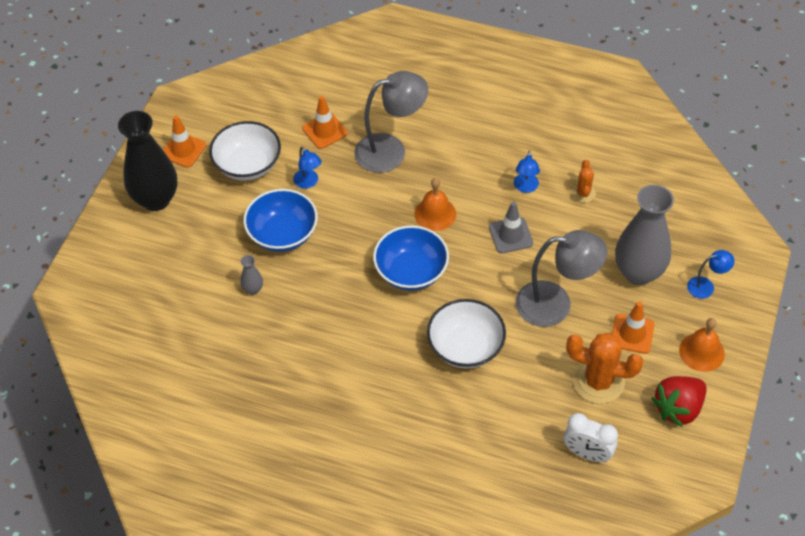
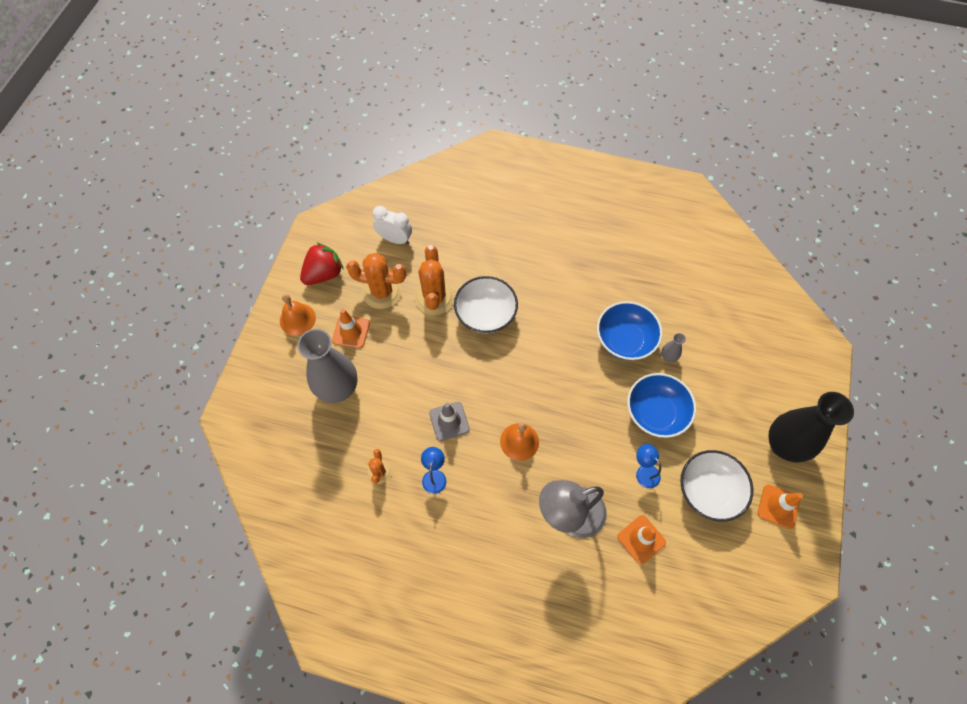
camera: 175 degrees right, 10 degrees up
blue bowl [373,225,449,291] -> blue bowl moved to [597,301,662,360]
grey lamp [515,230,607,327] -> none
blue lamp [687,250,734,299] -> none
none -> orange cactus [414,245,455,315]

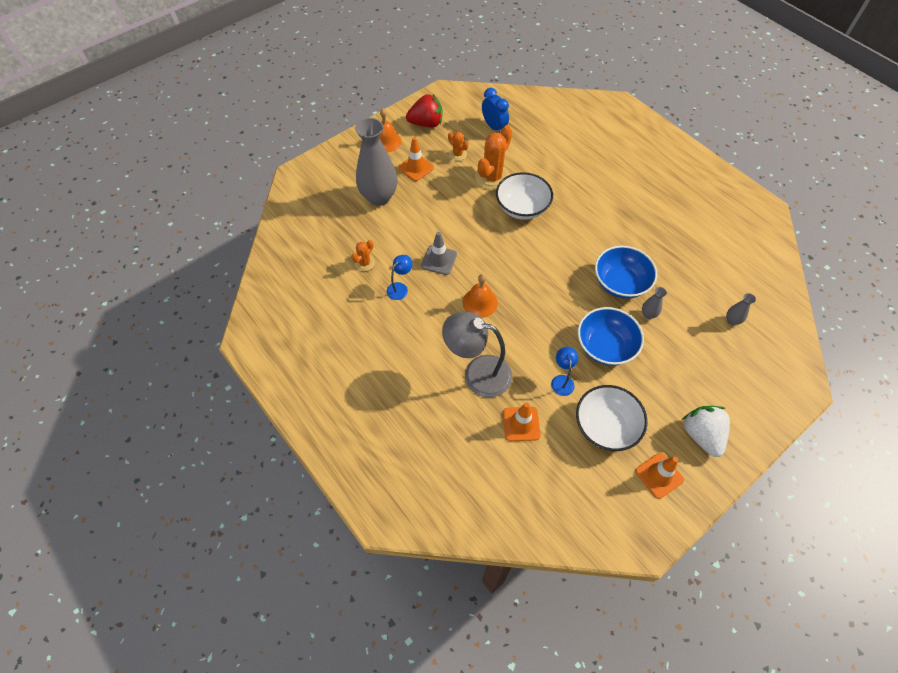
camera: 35 degrees right, 5 degrees down
orange cactus [346,253,406,309] -> orange cactus [448,132,469,161], size x0.52
white clock [373,206,412,244] -> blue clock [482,88,509,134]
black vase [769,392,854,463] -> white strawberry [682,406,730,457]
none -> grey vase [726,293,756,325]

